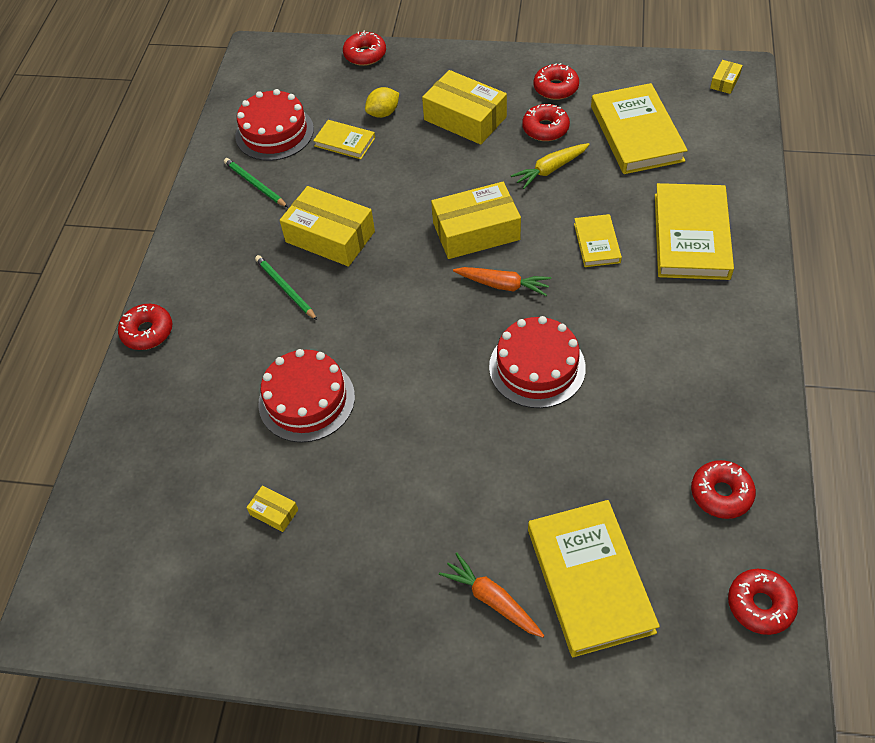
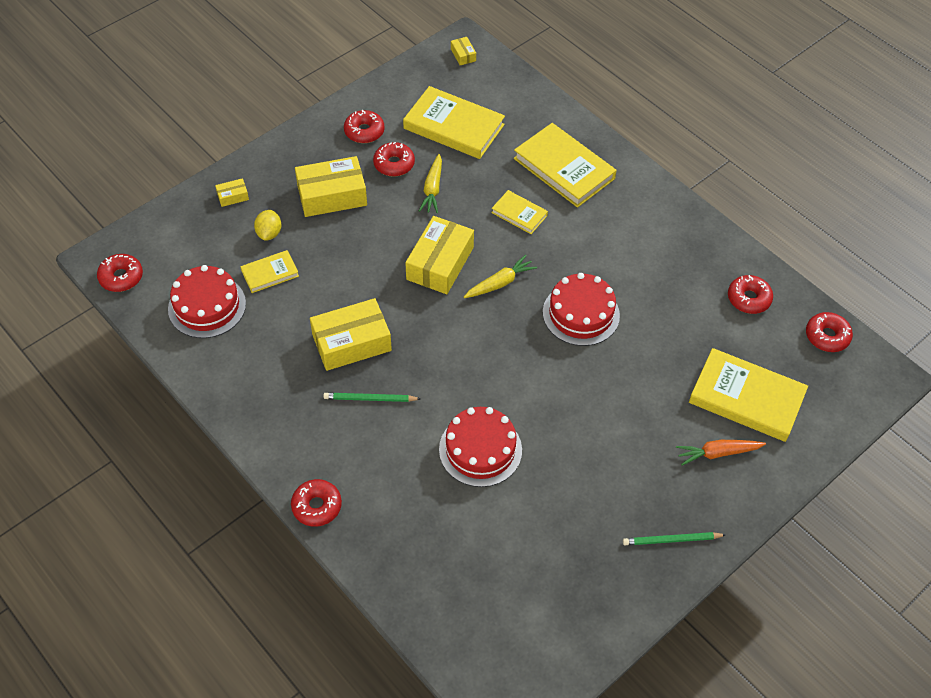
camera: 55 degrees left, 0 degrees up
green pencil [224,158,288,207] -> green pencil moved to [623,532,726,545]
yellow box [247,485,298,532] -> yellow box moved to [215,178,249,207]
red donut [343,31,386,66] -> red donut moved to [97,254,143,292]
orange carrot [453,267,551,296] -> yellow carrot [464,255,537,298]

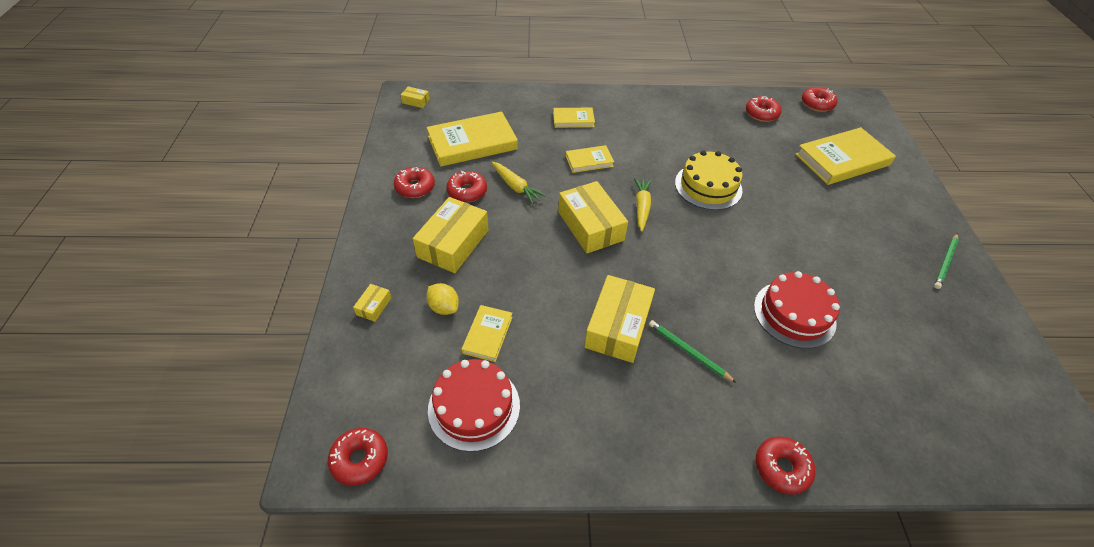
camera: 50 degrees left, 5 degrees down
green pencil [323,393,421,402] -> green pencil turned 90 degrees clockwise [649,320,736,383]
yellow book [514,123,617,208] -> yellow book [553,108,595,128], size x0.53
red cake [543,273,620,346] -> yellow cake [675,151,743,210]
orange carrot [676,440,766,465] -> none

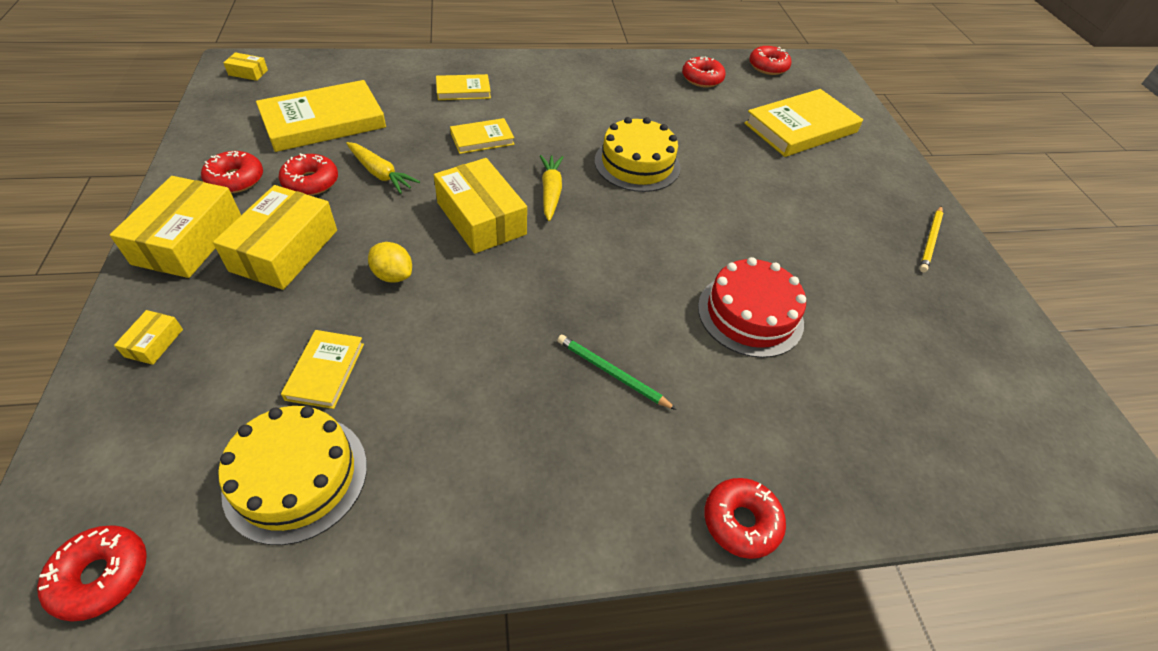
camera: 10 degrees left, 0 degrees up
yellow lemon [426,283,459,315] -> yellow lemon moved to [368,242,412,283]
red cake [428,359,520,452] -> yellow cake [218,406,367,545]
yellow box [584,275,655,363] -> yellow box moved to [110,176,241,278]
green pencil [934,233,958,289] -> yellow pencil [920,206,943,272]

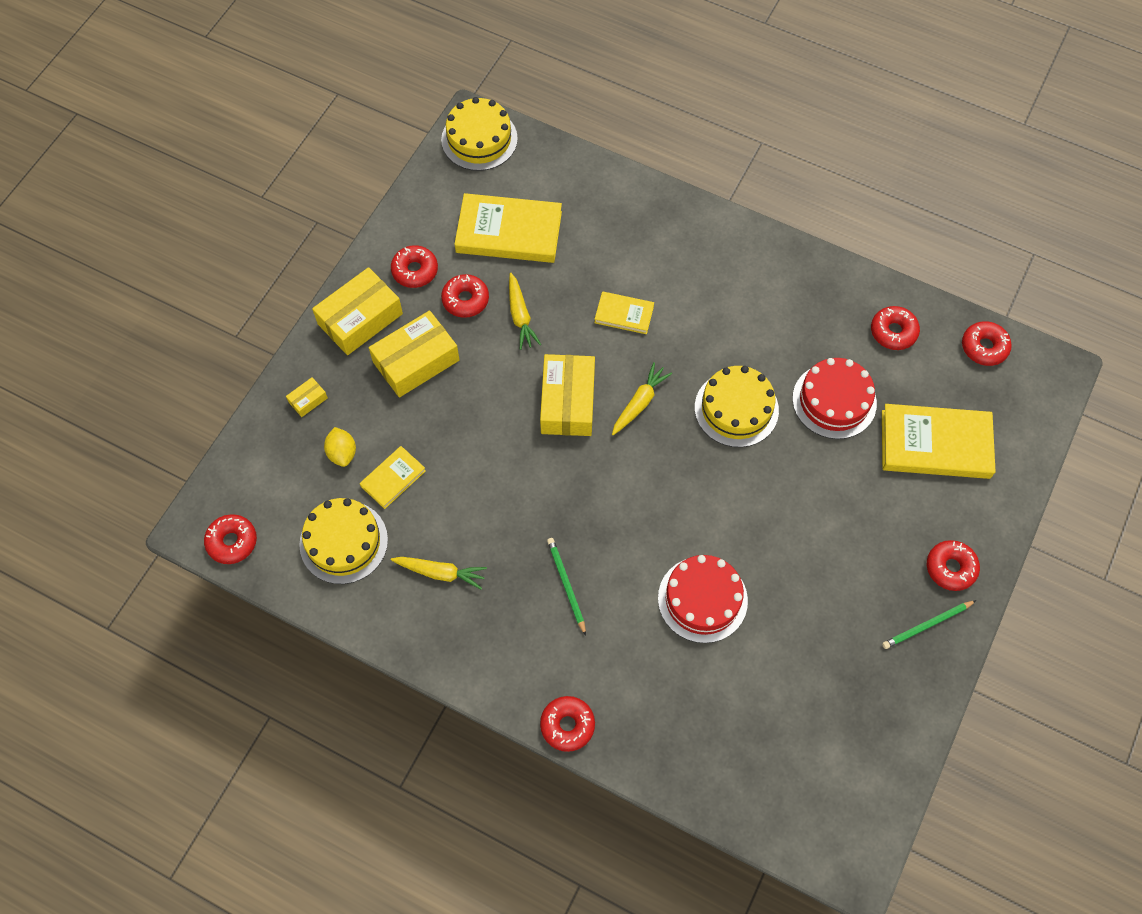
camera: 40 degrees right, 15 degrees up
yellow box [223,52,268,81] -> yellow cake [441,97,518,171]
yellow lemon [368,242,412,283] -> yellow lemon moved to [324,427,356,467]
yellow book [436,74,491,100] -> none
yellow pencil [920,206,943,272] -> green pencil [882,600,976,649]
none -> yellow carrot [391,557,487,590]
none -> red cake [792,358,877,439]
none -> red donut [927,540,980,591]

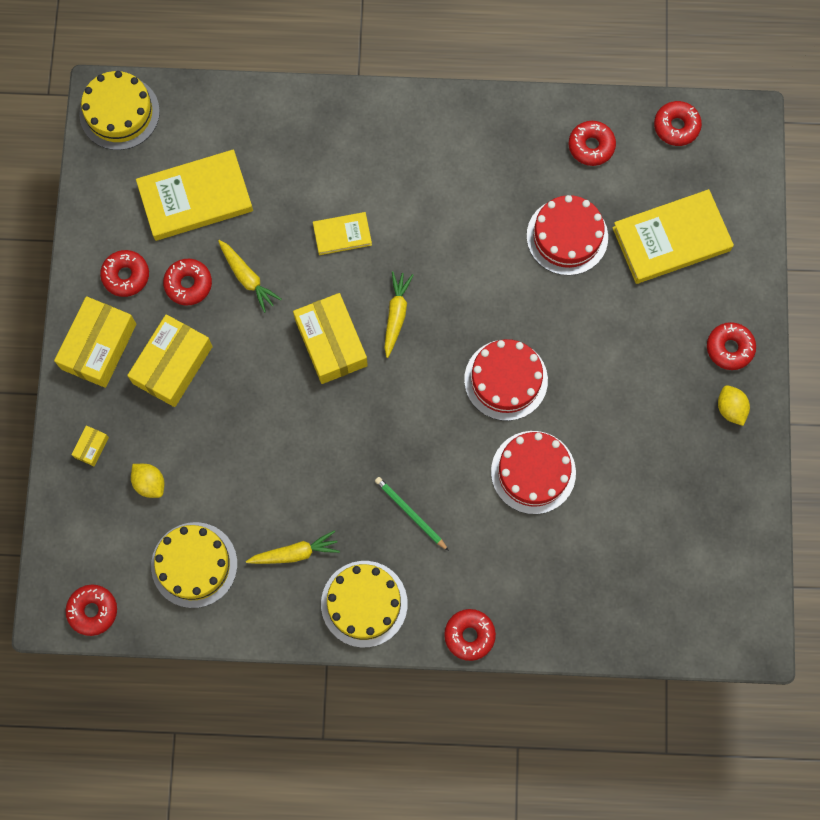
camera: 25 degrees left, 10 degrees up
yellow book [360,446,426,509] -> none
yellow cake [695,366,779,447] -> yellow cake moved to [321,561,408,648]
green pencil [882,600,976,649] -> yellow lemon [718,385,750,426]
none -> red cake [464,339,548,421]

